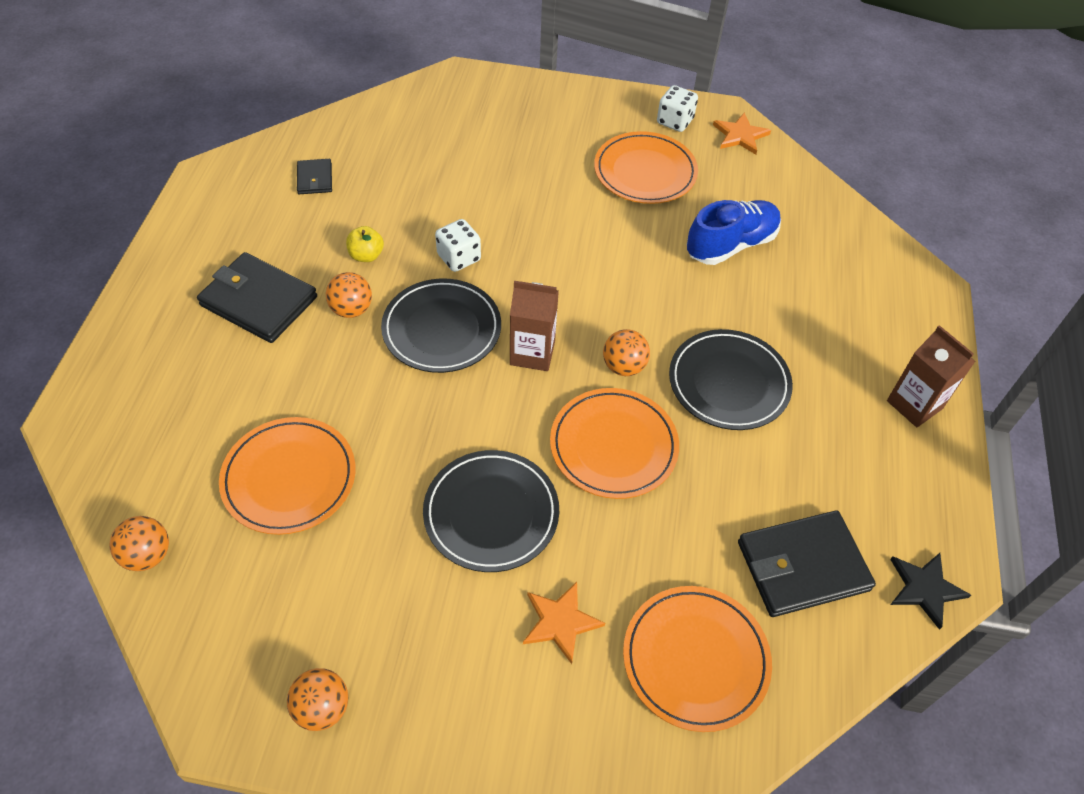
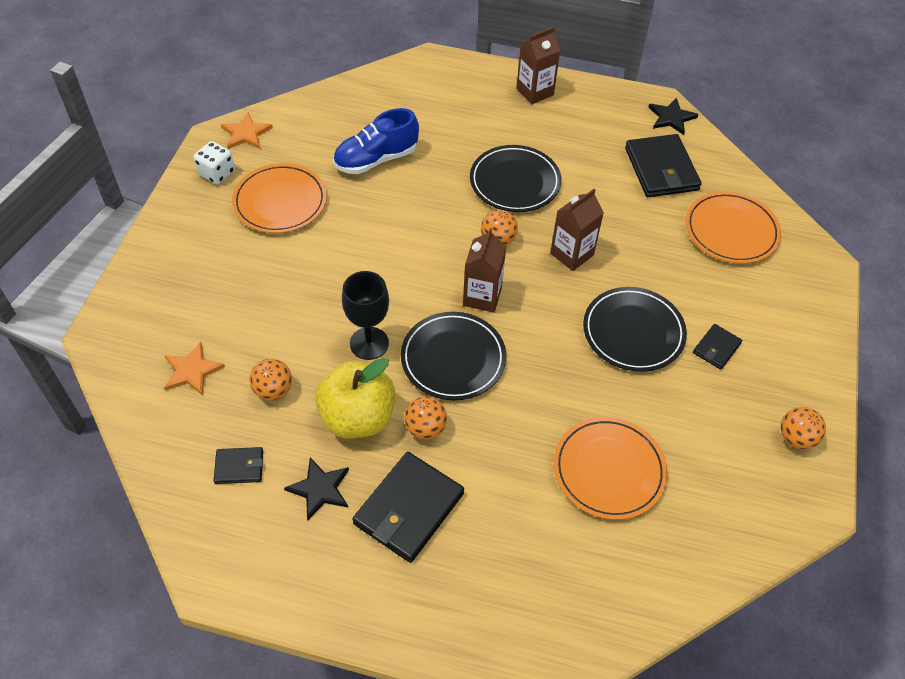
camera: 85 degrees left, 0 degrees up
orange ball [110,516,169,571] -> orange ball moved to [249,359,292,400]
yellow apple [346,226,384,262] -> yellow apple [315,358,395,438], size x2.18
white dice [435,219,481,272] -> black goblet [342,271,389,360]
orange star [523,582,605,664] -> orange star moved to [164,342,225,396]
orange plate [550,388,679,499] -> brown carton [550,189,604,271]
blue shoe [687,200,781,265] -> blue shoe turned 90 degrees counterclockwise [333,108,419,174]
none -> black star [284,457,349,520]
none -> black wallet [693,324,742,370]

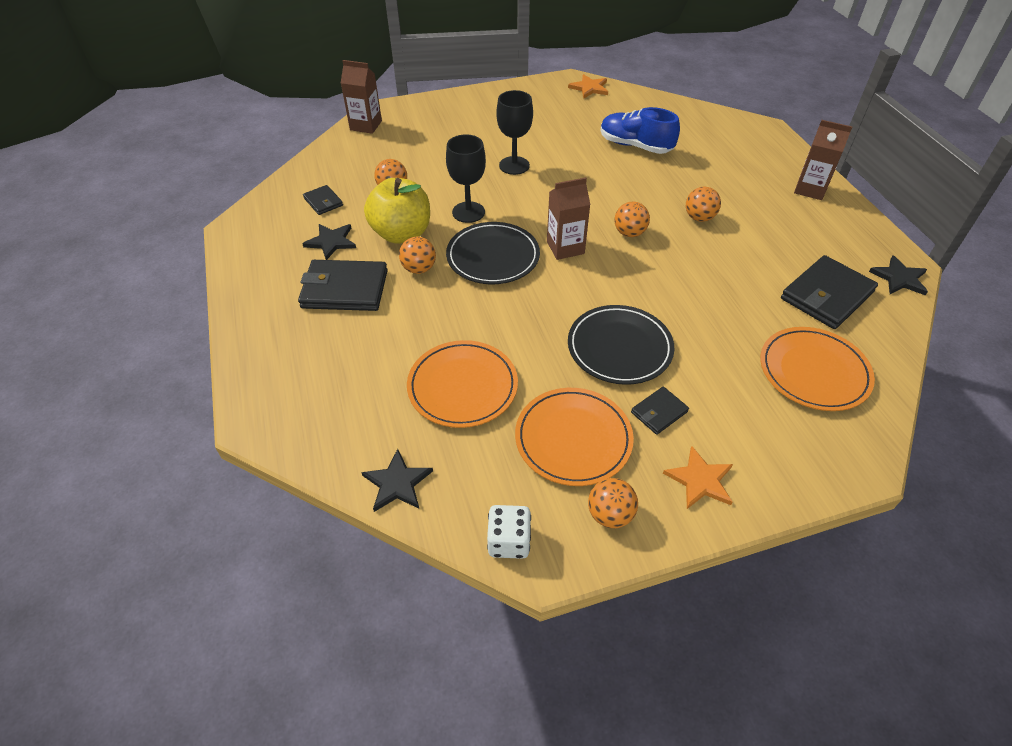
camera: 60 degrees right, 5 degrees down
orange star [164,342,225,396] -> orange star moved to [663,446,733,509]
white dice [194,141,235,184] -> white dice moved to [487,505,531,559]
orange plate [232,163,327,233] -> orange plate moved to [515,388,634,486]
black plate [470,145,561,212] -> orange ball [686,187,721,222]
brown carton [550,189,604,271] -> brown carton moved to [341,60,382,134]
black wallet [693,324,742,370] -> black wallet turned 45 degrees counterclockwise [631,387,689,435]
none -> black star [361,449,433,512]
none -> black goblet [496,90,533,175]

